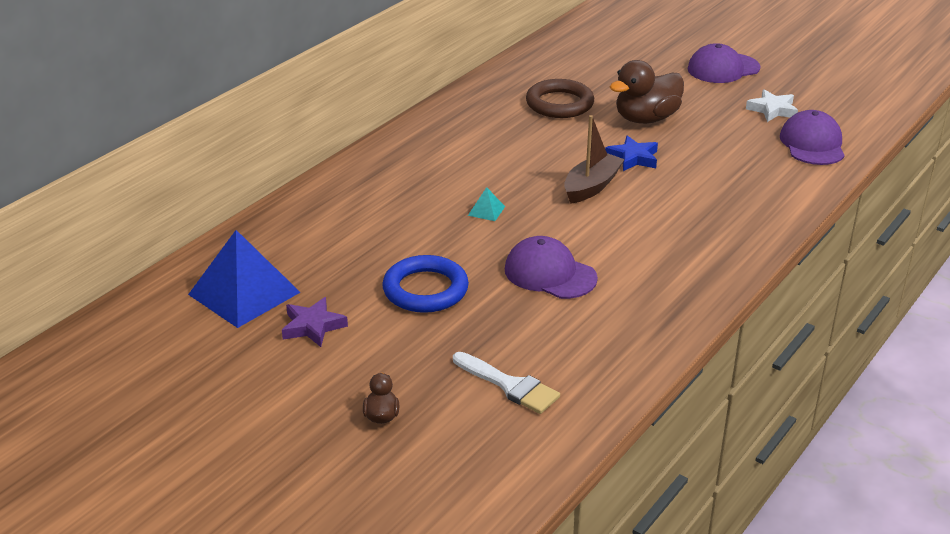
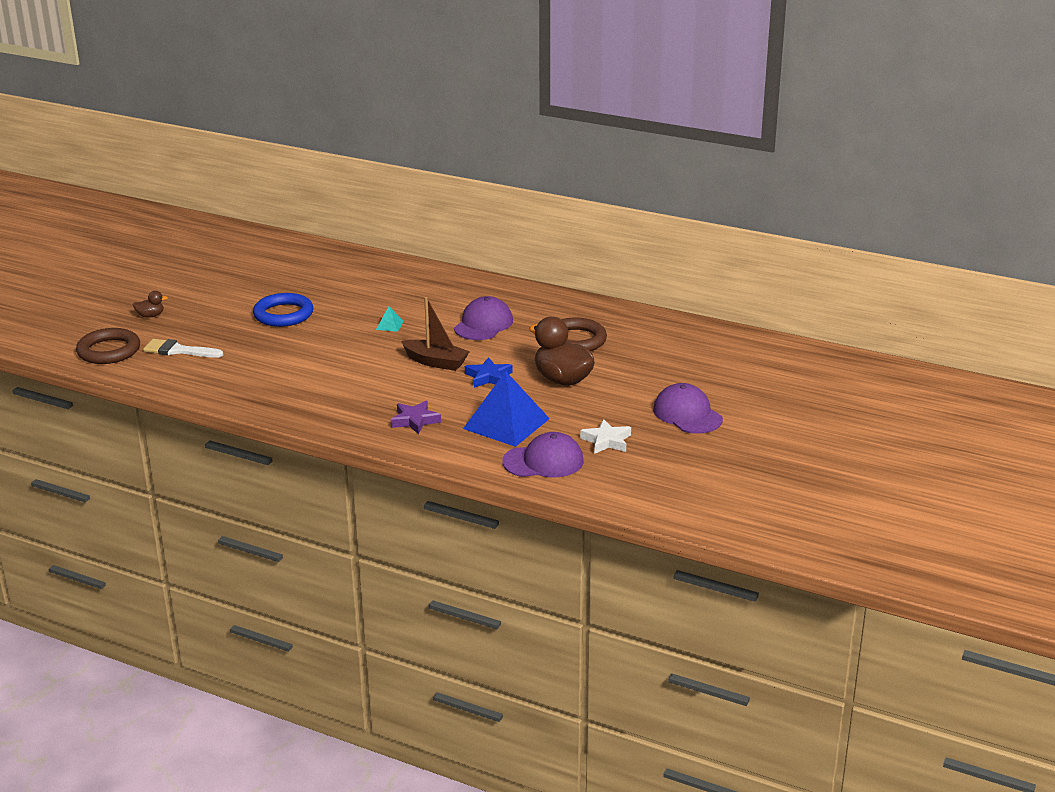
camera: 80 degrees right, 5 degrees down
blue pyramid [188,230,301,328] -> blue pyramid moved to [463,371,550,447]
purple star [282,297,348,347] -> purple star moved to [391,401,441,434]
white brush [453,352,560,414] -> white brush turned 75 degrees clockwise [143,339,223,358]
purple cap [505,236,598,299] -> purple cap moved to [454,296,513,340]
none -> brown ring [76,328,140,364]

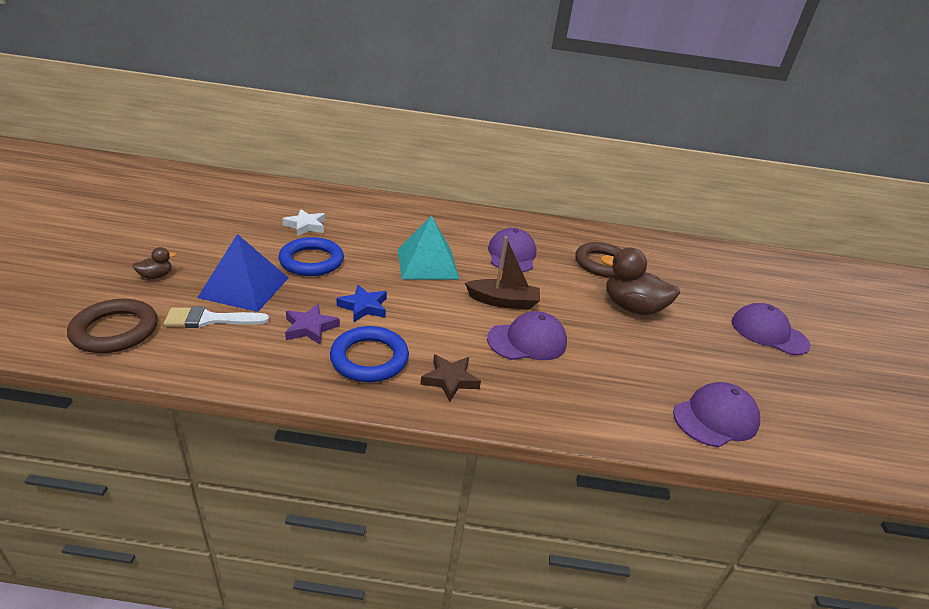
camera: 25 degrees left, 5 degrees up
turquoise pyramid [376,306,404,332] -> turquoise pyramid [398,216,459,279], size x2.47
purple star [391,401,441,434] -> purple star moved to [285,304,340,345]
blue pyramid [463,371,550,447] -> blue pyramid moved to [197,234,288,312]
blue star [465,357,513,388] -> blue star moved to [336,285,387,322]
white star [580,419,631,454] -> white star moved to [282,209,325,236]
none -> blue ring [330,326,409,382]
none -> brown star [420,354,481,402]
none -> purple cap [487,311,567,360]

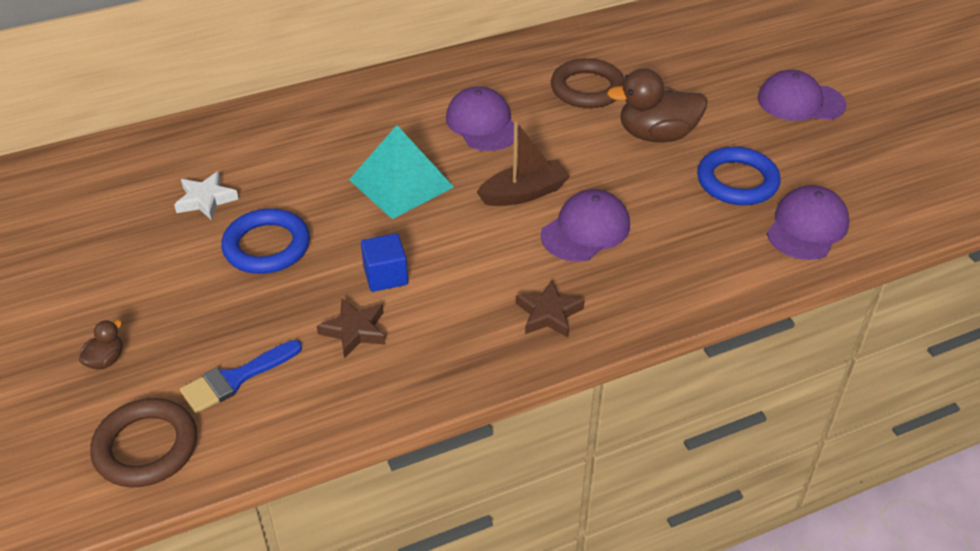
camera: 25 degrees left, 10 degrees up
white brush [164,306,269,328] -> blue brush [180,340,302,413]
blue pyramid [197,234,288,312] -> none
purple star [285,304,340,345] -> brown star [317,299,386,358]
blue ring [330,326,409,382] -> blue ring moved to [697,147,781,205]
blue star [336,285,387,322] -> blue cube [361,233,408,292]

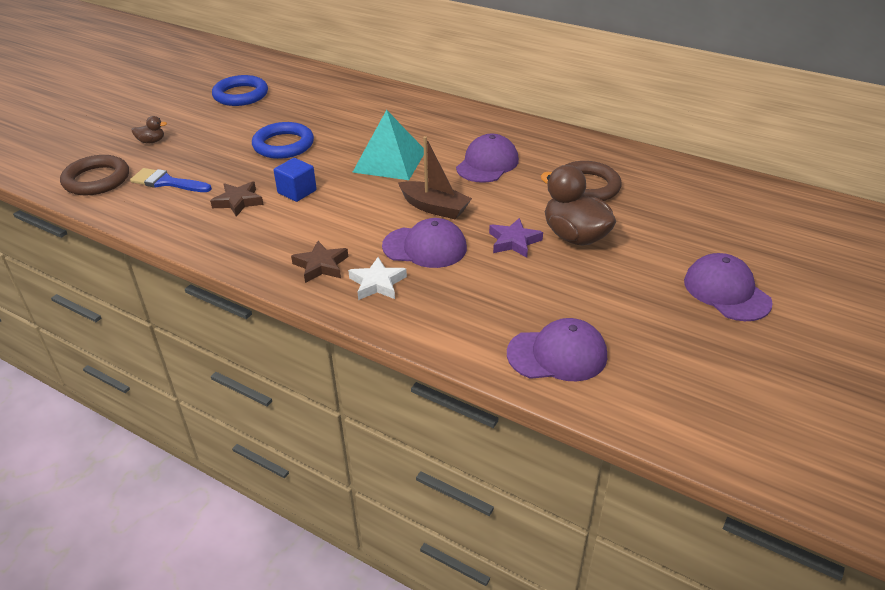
camera: 55 degrees right, 5 degrees down
white star [174,171,239,221] -> white star moved to [348,257,407,300]
blue ring [697,147,781,205] -> blue ring moved to [212,75,268,106]
none -> purple star [489,218,543,258]

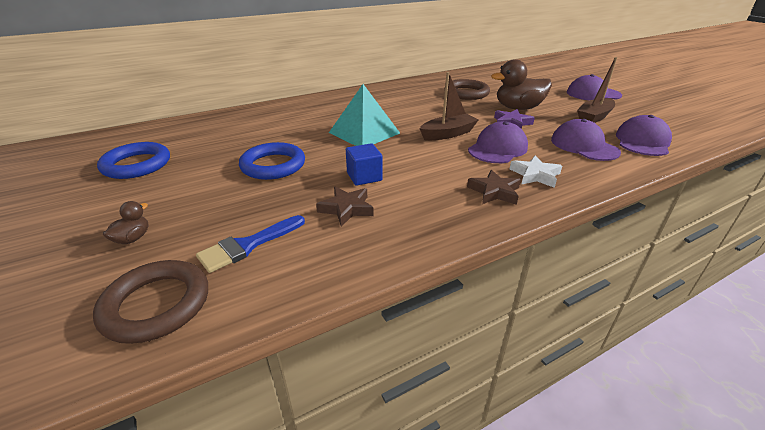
camera: 60 degrees left, 5 degrees down
purple cap [456,133,519,183] -> purple cap moved to [551,119,621,161]
none -> brown boat [577,57,617,123]

